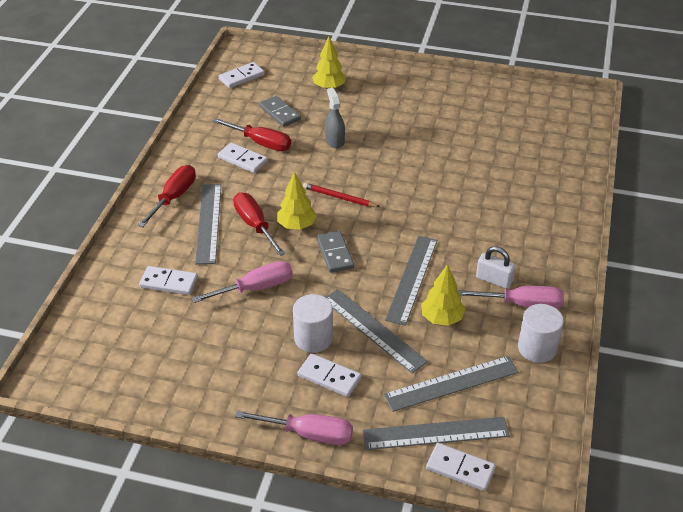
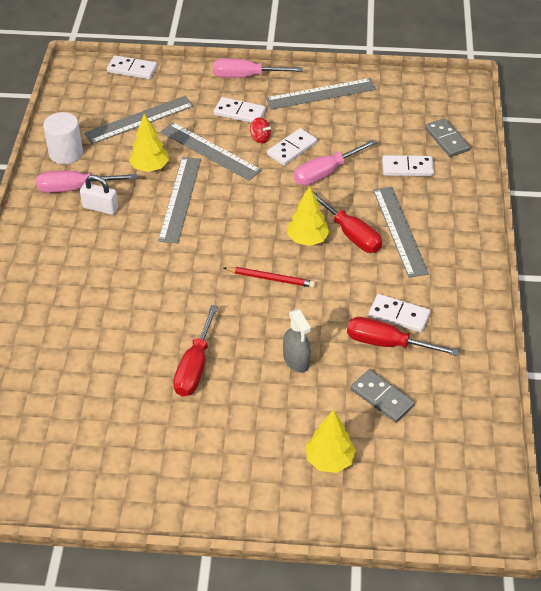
camera: 170 degrees right, 5 degrees up
red screwdriver [138,165,196,227] -> red screwdriver moved to [173,305,218,397]
white domino [219,62,265,88] -> white domino moved to [267,128,317,166]
white cylinder [293,294,333,353] -> red spinning top [250,118,271,143]
grey domino [317,231,354,273] -> grey domino moved to [425,118,470,157]
grey ruler [363,417,510,450] -> grey ruler moved to [266,78,376,110]

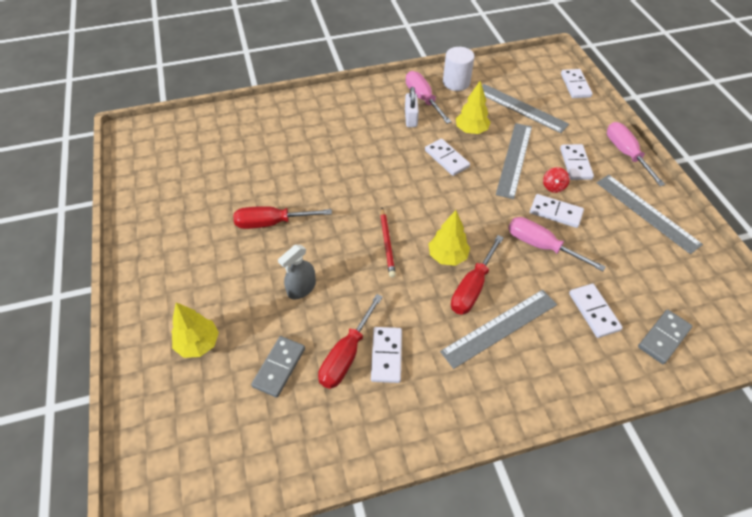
camera: 70 degrees right, 5 degrees up
grey ruler [158,157,201,243] -> white domino [425,139,470,176]
red screwdriver [347,317,460,356] -> red screwdriver turned 150 degrees counterclockwise [318,294,383,389]

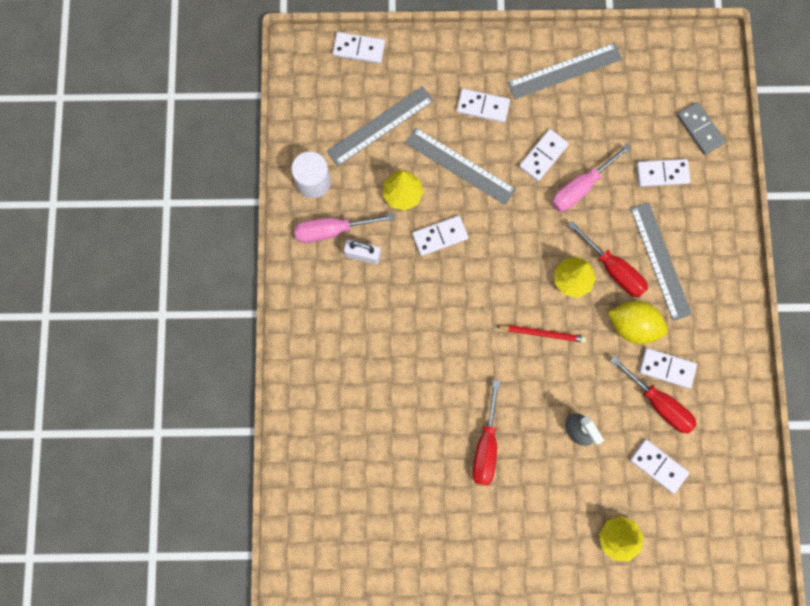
camera: 75 degrees left, 25 degrees up
grey domino [251,336,305,398] -> white domino [630,439,689,494]
red spinning top [543,167,570,193] -> none
pink screwdriver [607,122,665,186] -> none
none -> yellow lemon [608,301,668,344]

